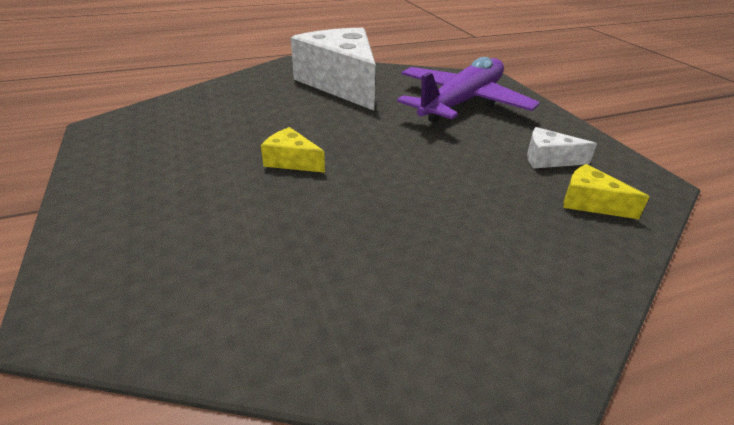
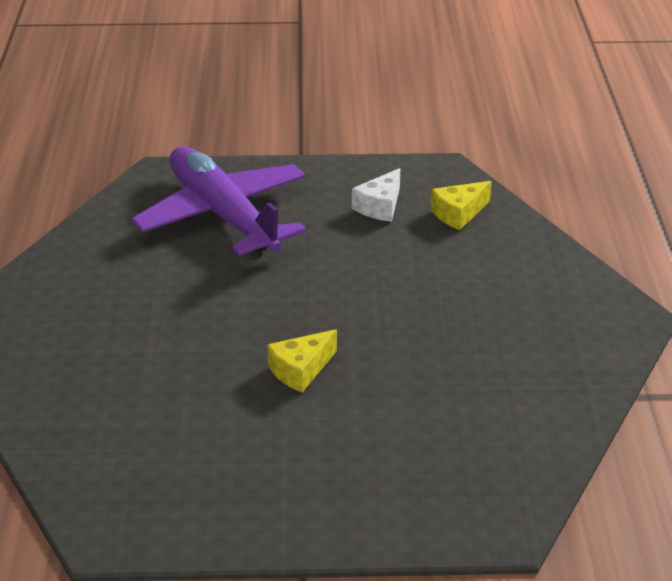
camera: 70 degrees left, 0 degrees up
white cheese [291,28,376,110] -> none

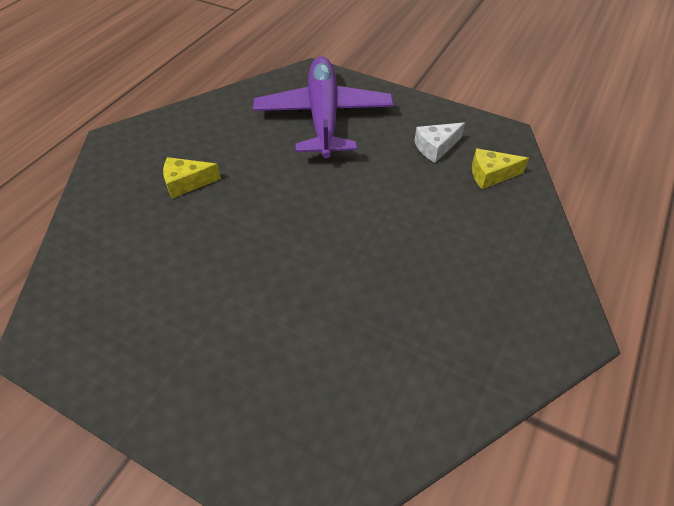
camera: 30 degrees right, 15 degrees up
yellow cheese [268,329,337,393] -> yellow cheese moved to [163,157,221,199]

